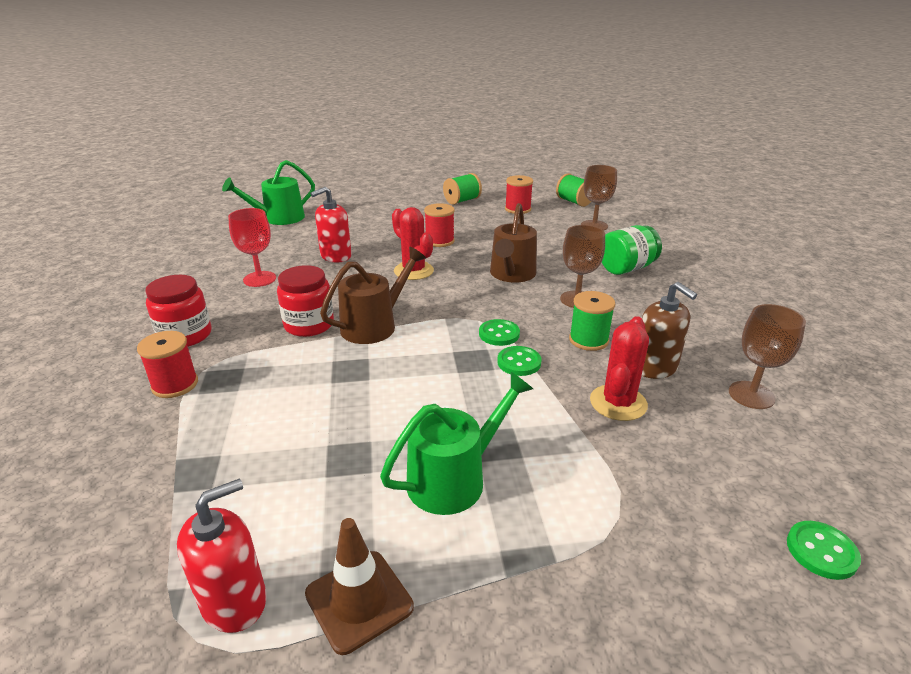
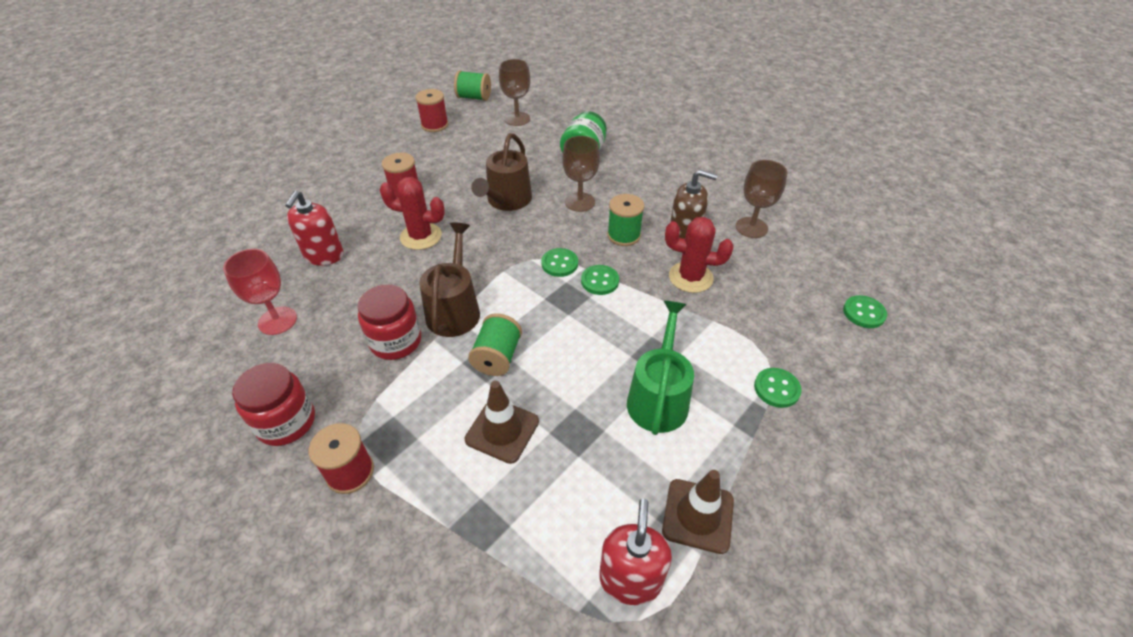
camera: 40 degrees left, 15 degrees up
green watering can [222,160,315,225] -> none
green spool [443,173,482,205] -> green spool moved to [468,313,522,376]
brown watering can [490,203,537,283] -> brown watering can turned 45 degrees clockwise [471,133,532,211]
red cactus [590,316,649,421] -> red cactus turned 60 degrees counterclockwise [665,217,734,293]
none -> brown traffic cone [465,381,539,464]
none -> green button [754,368,802,408]

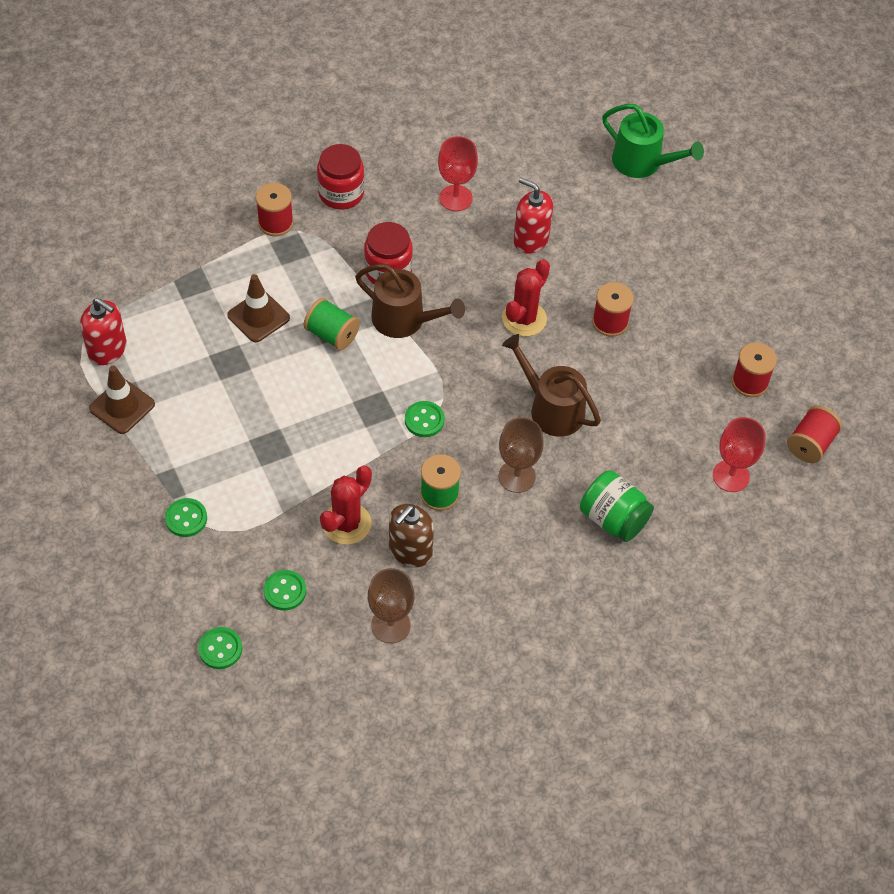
camera: 110 degrees right, 10 degrees up
green spool [454,70,491,101] -> red spool [787,406,842,463]
brown goblet [499,59,530,126] -> red goblet [713,417,766,492]
green button [581,265,619,295] -> green button moved to [263,570,306,611]
green watering can [627,301,694,435] -> green watering can moved to [602,104,704,178]

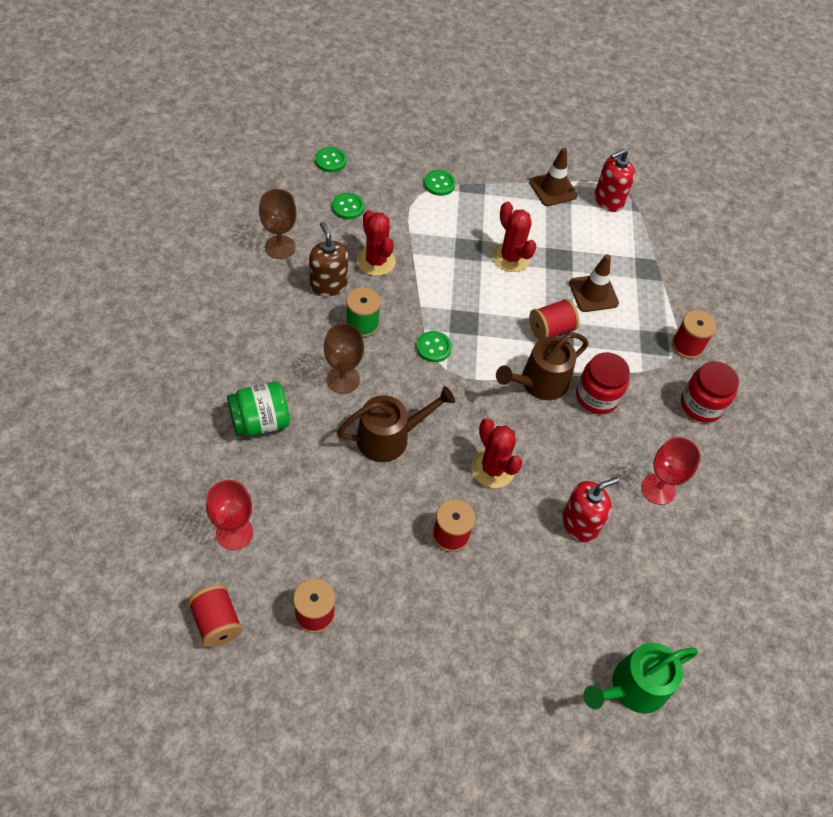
camera: 115 degrees right, 0 degrees up
green spool [304,298,360,351] -> red spool [529,299,579,340]
none -> red cactus [492,201,537,272]

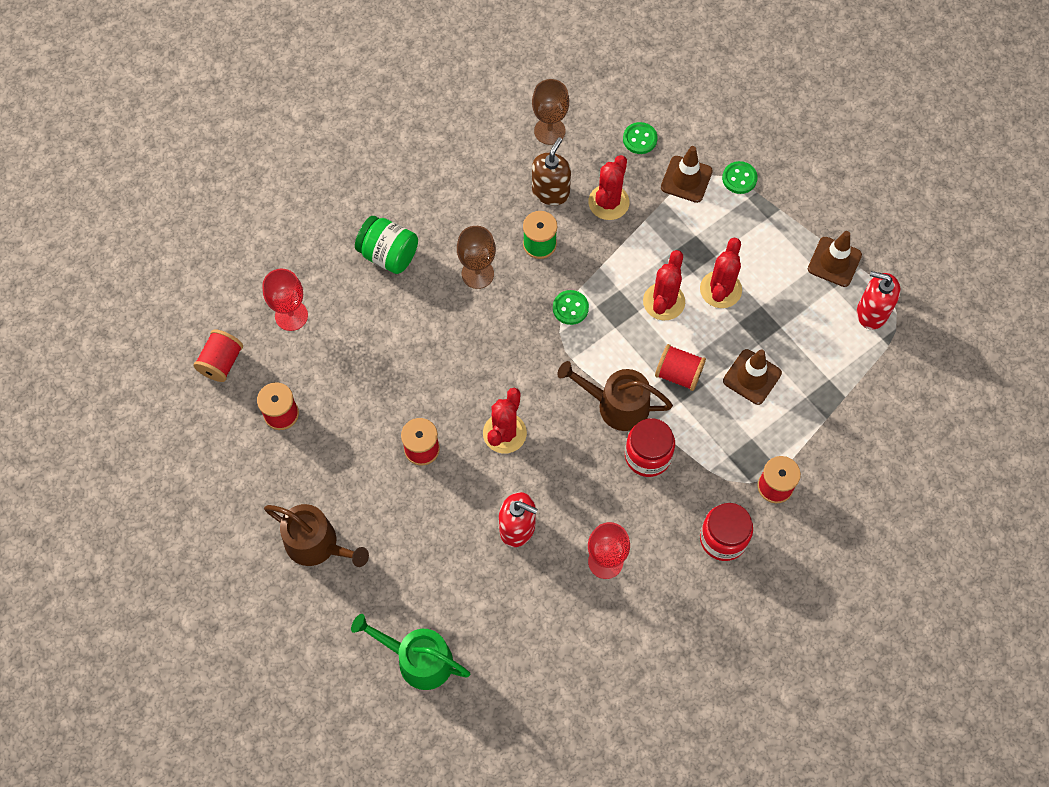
camera: 55 degrees right, 10 degrees up
green button [315,147,346,172] -> none
brown watering can [337,386,455,462] -> brown watering can moved to [264,504,369,567]
none -> red cactus [643,250,685,320]
none -> brown traffic cone [661,146,713,203]

